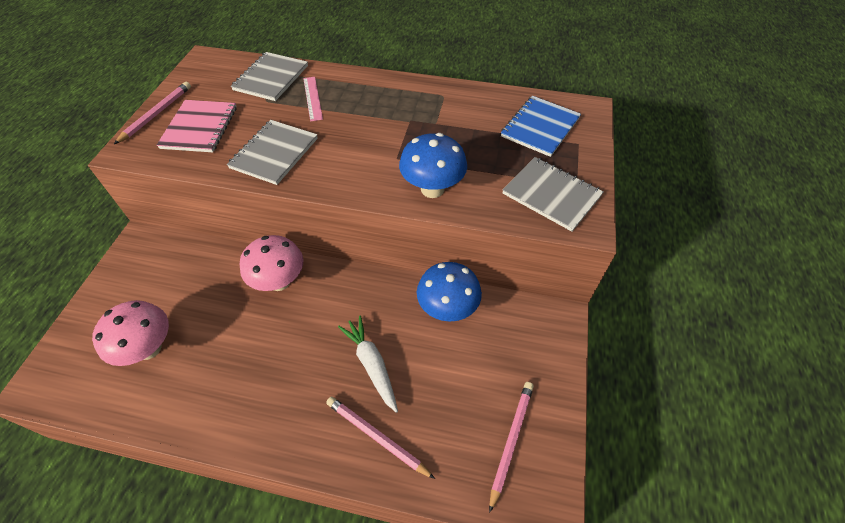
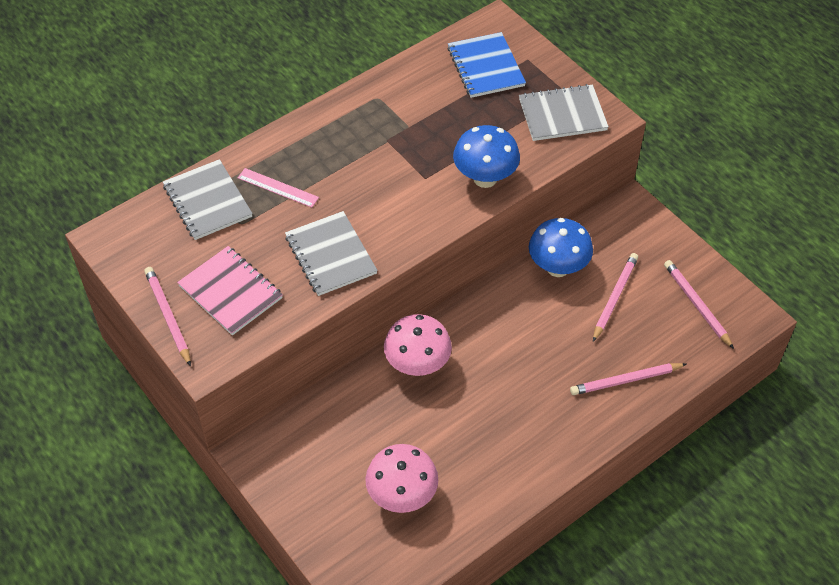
camera: 50 degrees left, 0 degrees up
white carrot [338,315,398,413] -> none
none -> pink pencil [593,253,638,342]

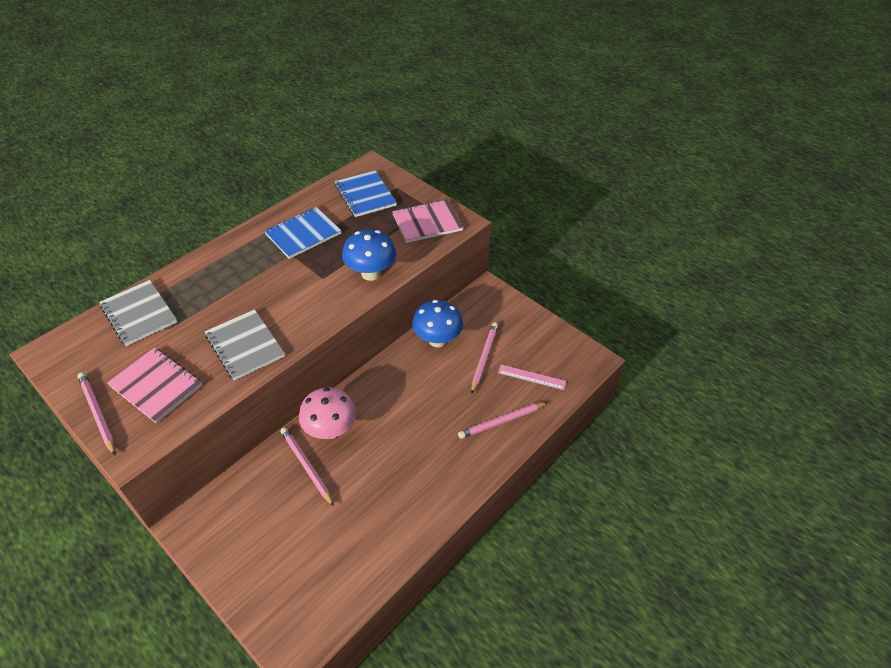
camera: 10 degrees left, 5 degrees down
pink ruler [238,168,319,208] -> pink ruler moved to [498,364,566,390]
pink mushroom [365,444,438,513] -> none
grey notebook [519,84,609,141] -> pink notebook [392,199,464,243]
pink pencil [664,260,734,349] -> pink pencil moved to [281,427,334,506]
none -> blue notebook [264,207,342,259]

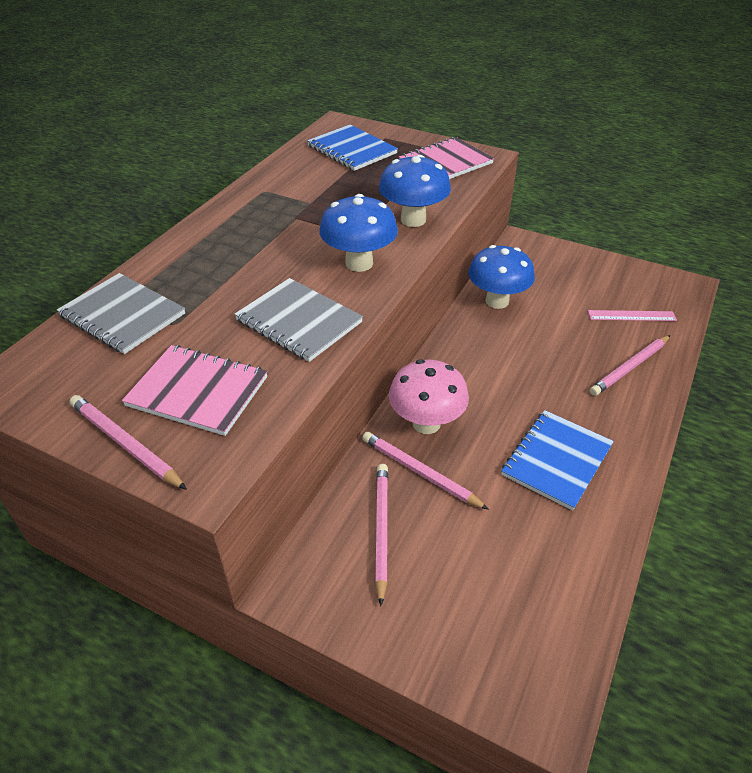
camera: 15 degrees left, 5 degrees down
blue notebook [264,207,342,259] -> blue notebook moved to [501,410,614,511]
pink pencil [471,323,498,394] -> pink pencil moved to [375,464,388,606]
none -> blue mushroom [319,194,398,272]

